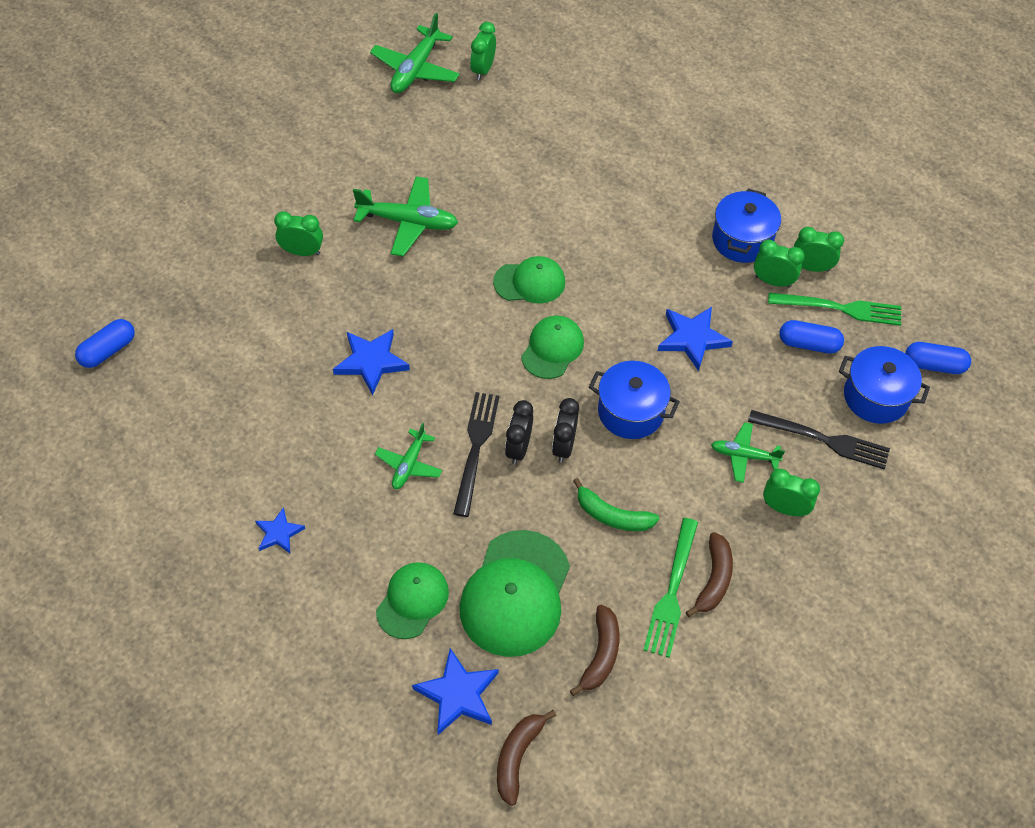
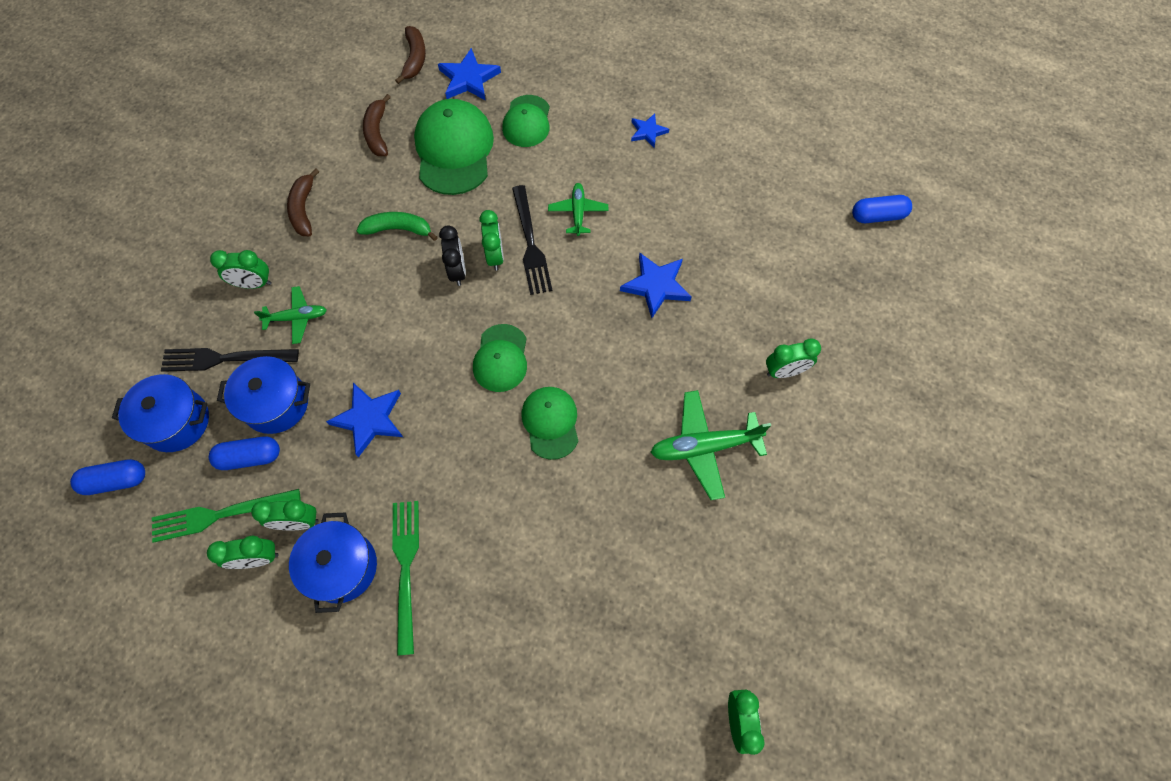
camera: 160 degrees right, 10 degrees up
blue capsule [75,319,135,368] -> blue capsule turned 60 degrees clockwise [852,195,912,223]
green plane [370,13,460,93] -> none
green cap [493,256,565,304] -> green cap turned 105 degrees clockwise [522,387,578,460]
black clock [505,400,533,465] -> green clock [479,210,504,271]
blue pot [589,361,680,439] -> blue pot moved to [217,356,310,434]
green fork [644,518,698,658] -> green fork moved to [392,501,419,656]

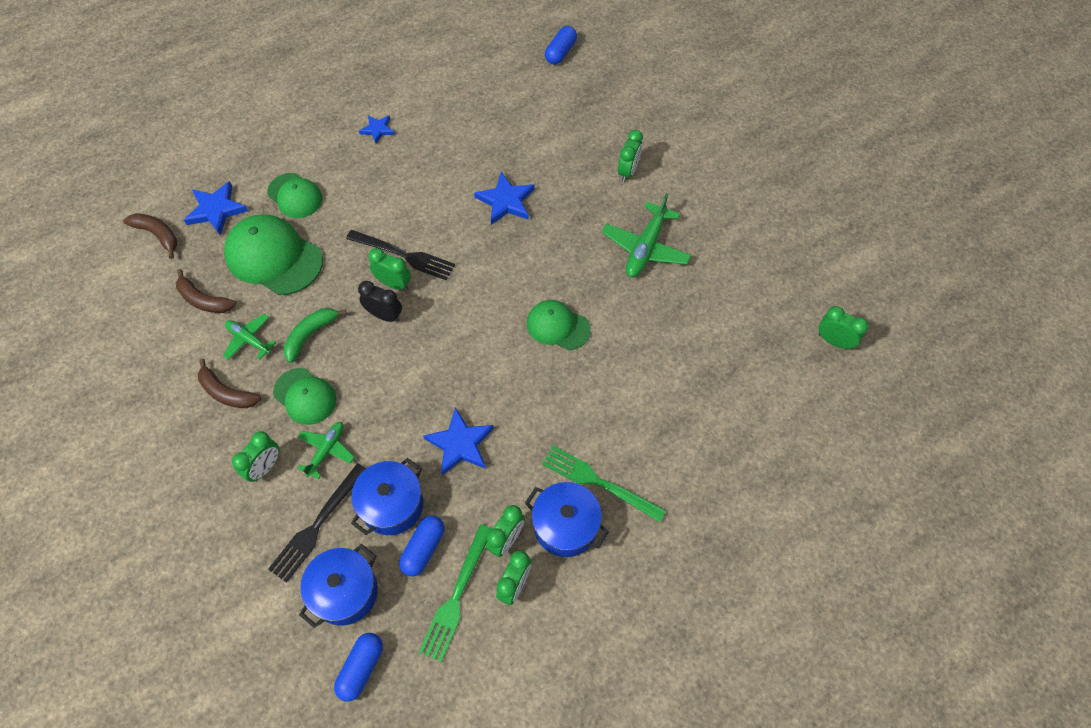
camera: 55 degrees left, 5 degrees down
green cap [473,324,527,392] -> green cap moved to [273,368,336,425]
green plane [548,183,608,236] -> green plane moved to [223,314,276,360]

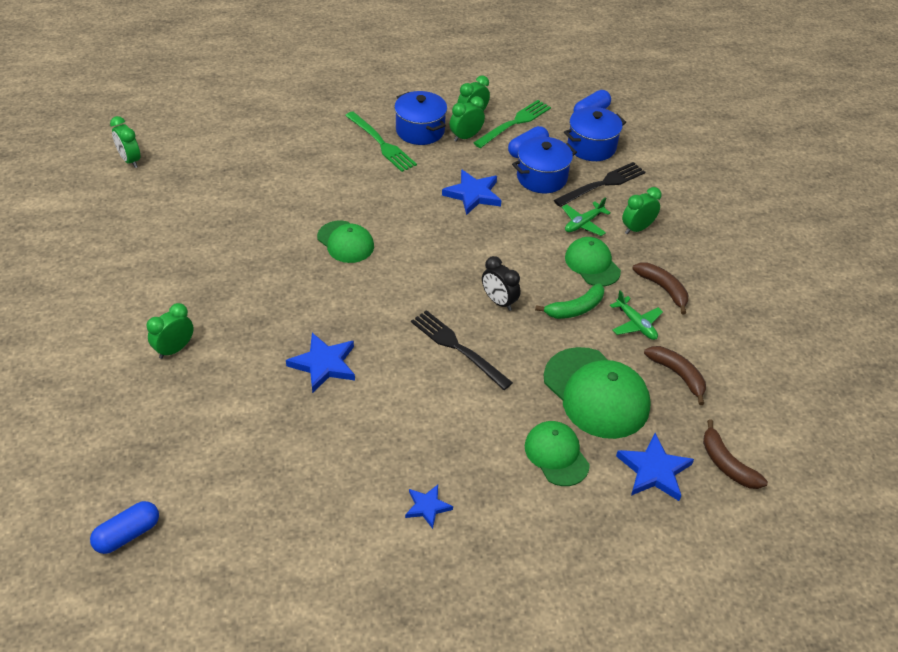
camera: 160 degrees left, 15 degrees down
green clock [368,248,411,291] -> none
green plane [602,193,691,277] -> none

